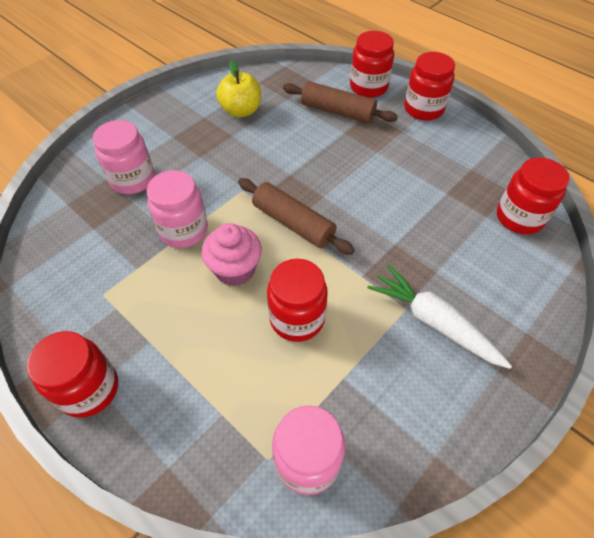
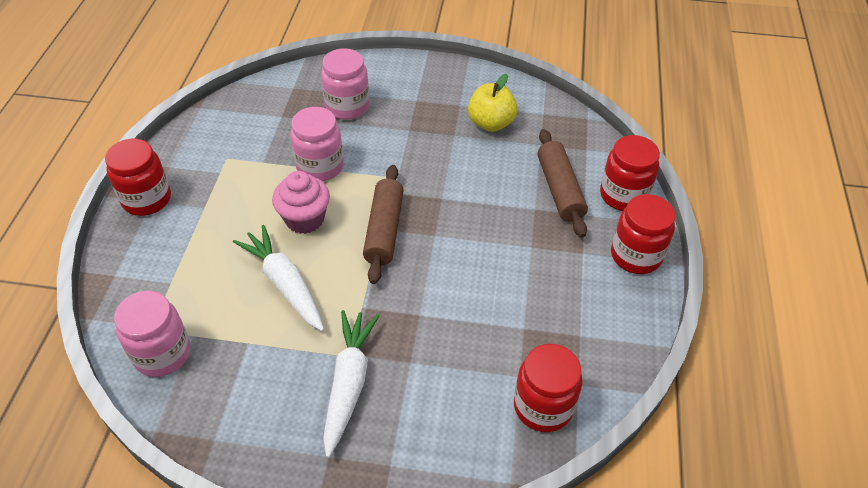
camera: 55 degrees right, 5 degrees down
red jar [267,259,328,342] -> white carrot [233,225,324,331]

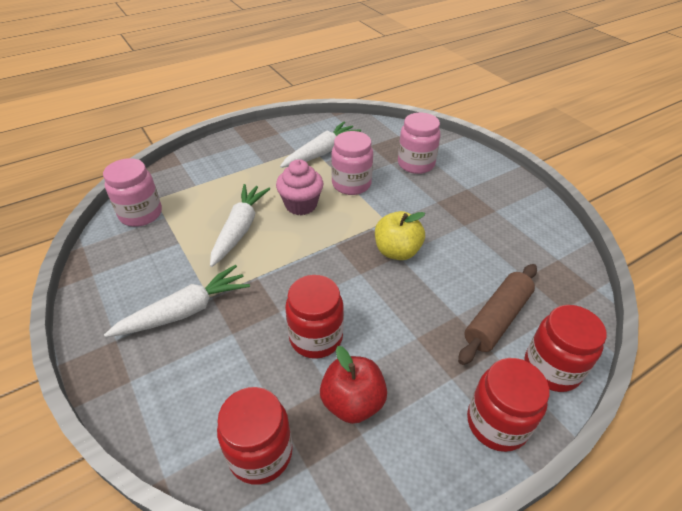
camera: 50 degrees right, 5 degrees down
red jar [105,139,171,216] -> red jar moved to [285,275,344,359]
brown rolling pin [363,165,404,284] -> none
yellow apple [468,74,518,132] -> yellow apple moved to [375,211,425,260]
none -> white carrot [280,122,361,168]
none -> red apple [320,346,387,424]

